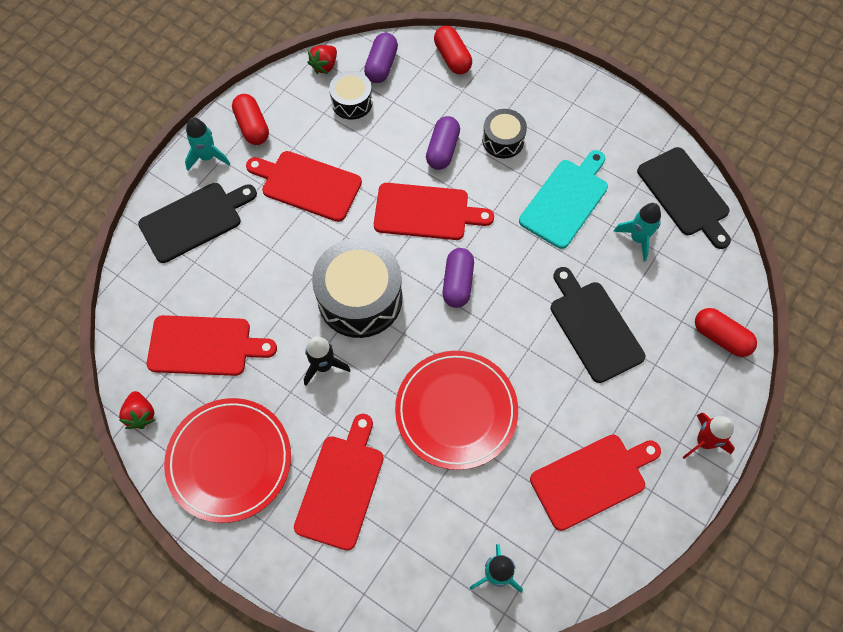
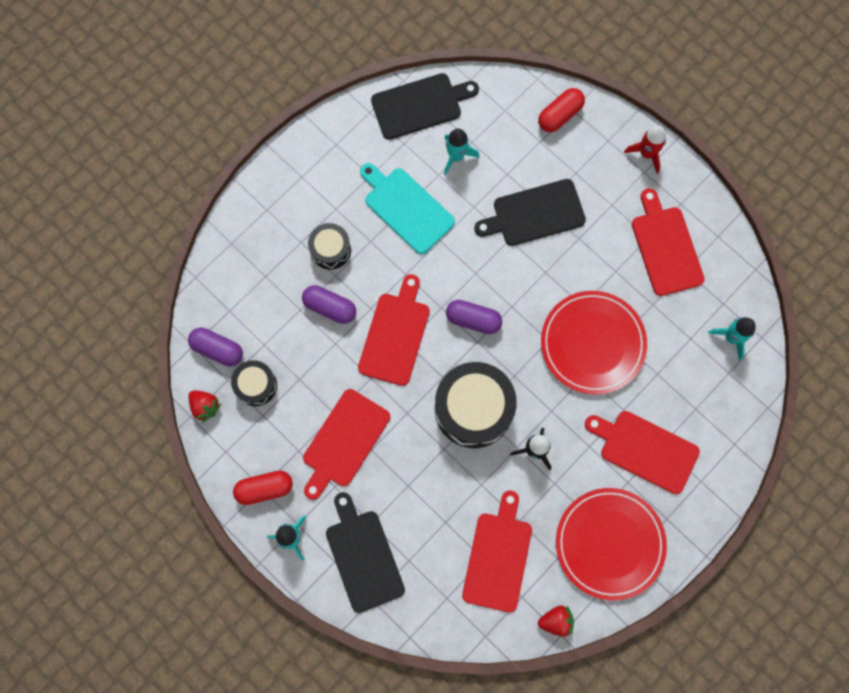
camera: 80 degrees left, 10 degrees up
red capsule [434,26,472,74] -> none

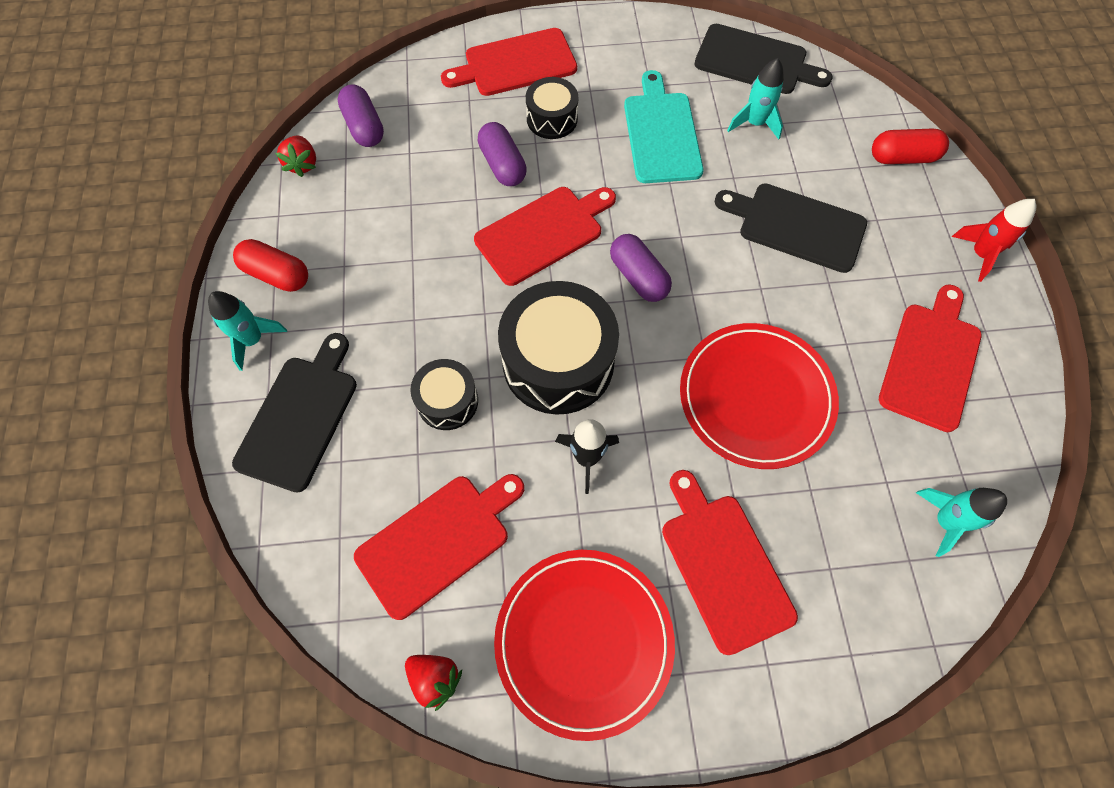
camera: 40 degrees right, 10 degrees down
black drum [231,360,277,406] -> black drum moved to [410,359,478,430]
red cutting board [303,389,390,500] -> red cutting board moved to [441,28,577,96]

